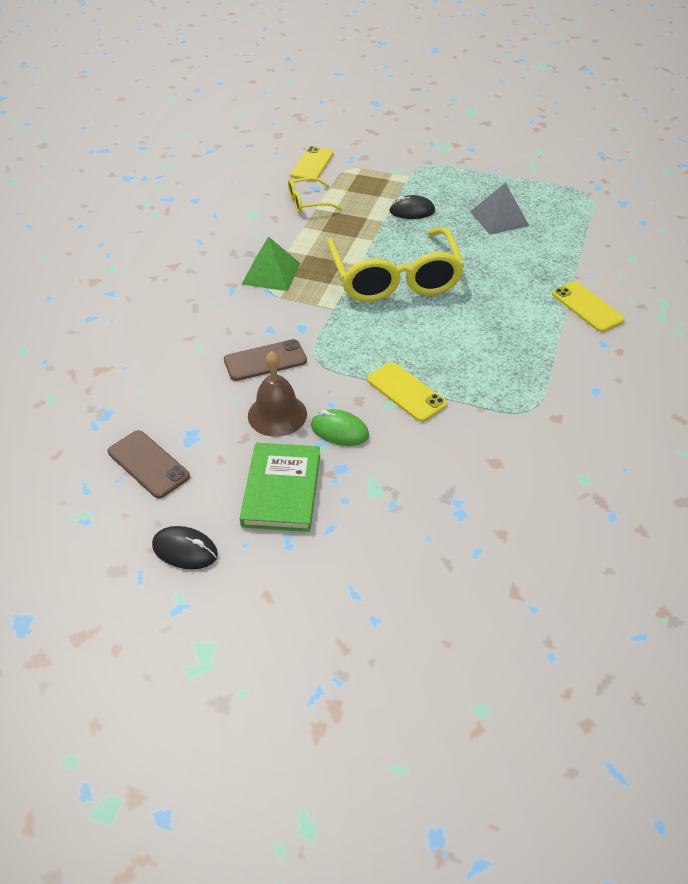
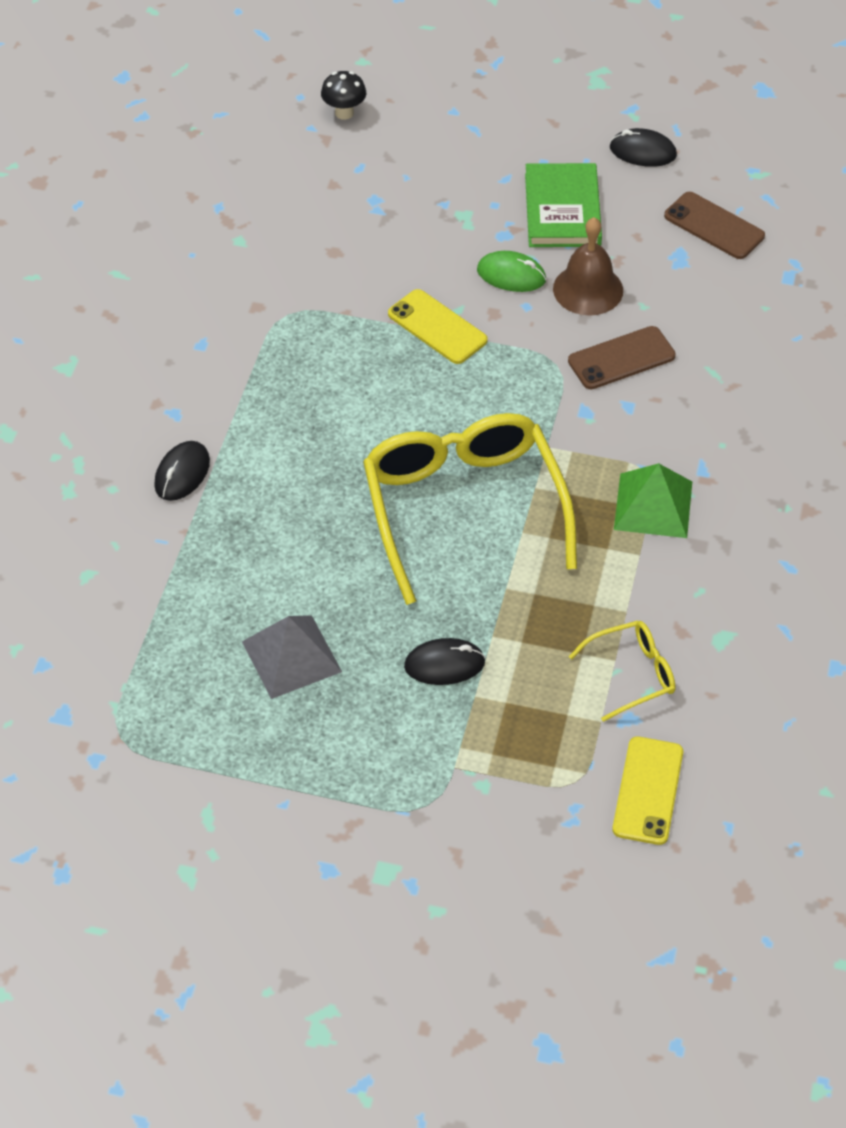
camera: 175 degrees right, 5 degrees up
yellow phone [552,281,625,332] -> black mouse [154,441,210,501]
none -> black mushroom [321,71,366,120]

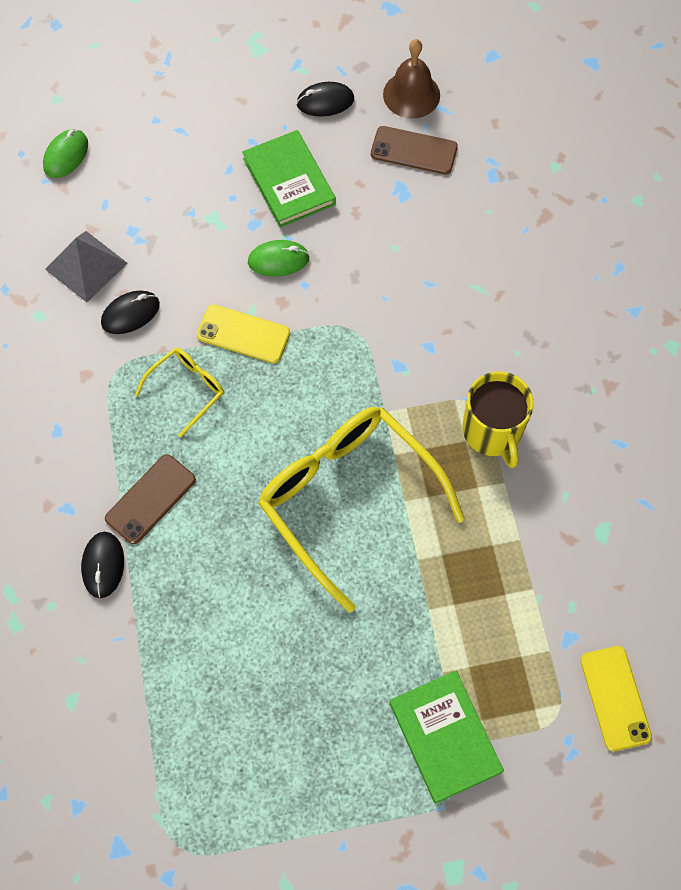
camera: 25 degrees left, 15 degrees up
grey pyramid [242,615,342,699] -> grey pyramid moved to [45,231,127,302]
black mushroom [321,71,366,120] -> green mouse [43,129,88,178]
black mouse [404,638,485,685] -> black mouse moved to [101,290,160,334]
brown bell [553,217,623,316] -> brown bell moved to [383,39,440,118]
brown phone [568,326,676,389] -> brown phone moved to [105,454,196,544]
yellow glasses [569,621,675,722] -> yellow glasses moved to [135,348,224,437]
green pyramid [614,463,692,538] -> yellow mug [462,371,534,468]
none -> green book [390,671,504,804]

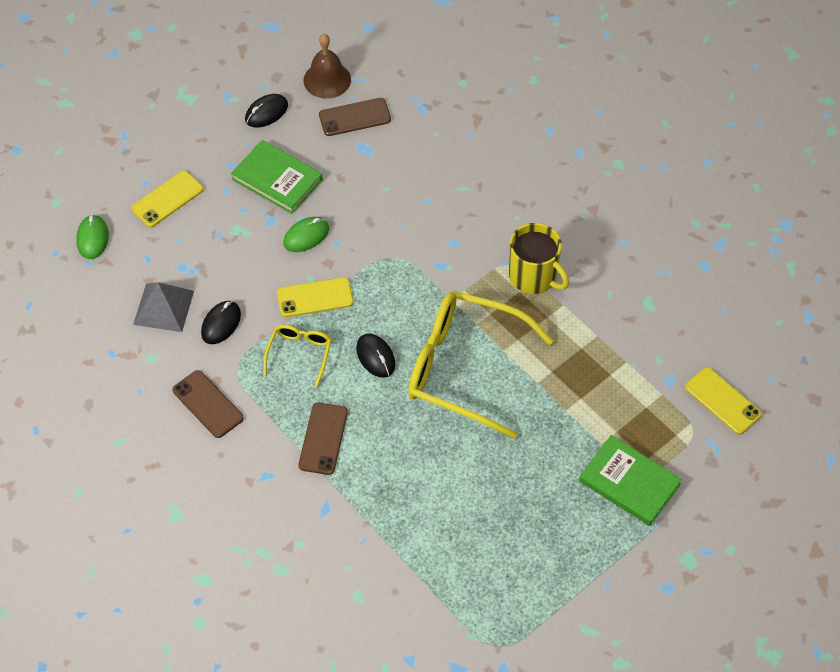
camera: 30 degrees left, 10 degrees down
black mouse [81,532,124,598] -> black mouse moved to [356,334,395,378]
none -> yellow phone [131,171,203,227]
none -> brown phone [172,370,244,438]

